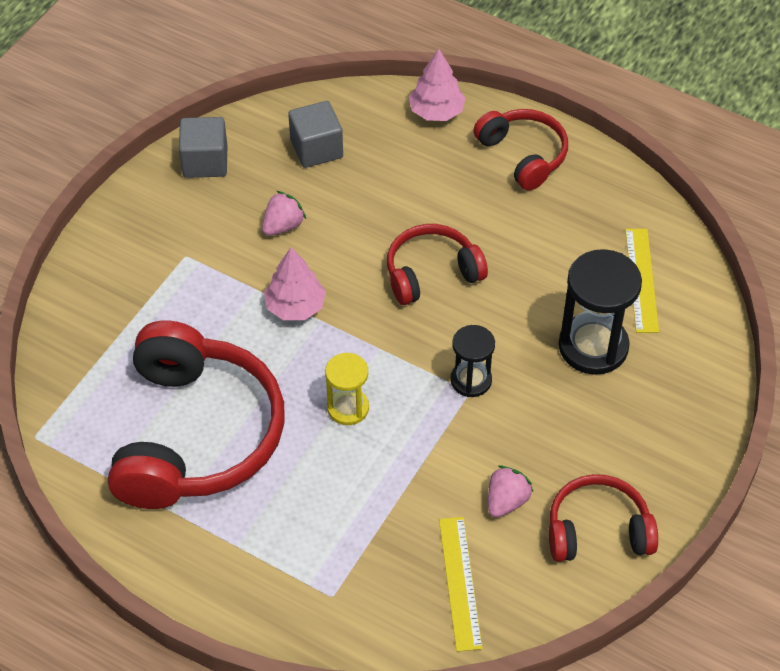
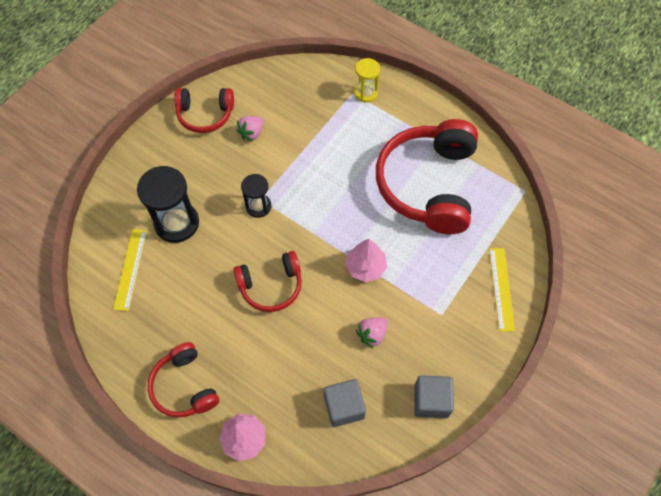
camera: 175 degrees left, 10 degrees up
yellow hourglass [325,353,369,425] -> yellow hourglass moved to [354,58,380,102]
yellow ruler [439,517,482,652] -> yellow ruler moved to [489,248,515,332]

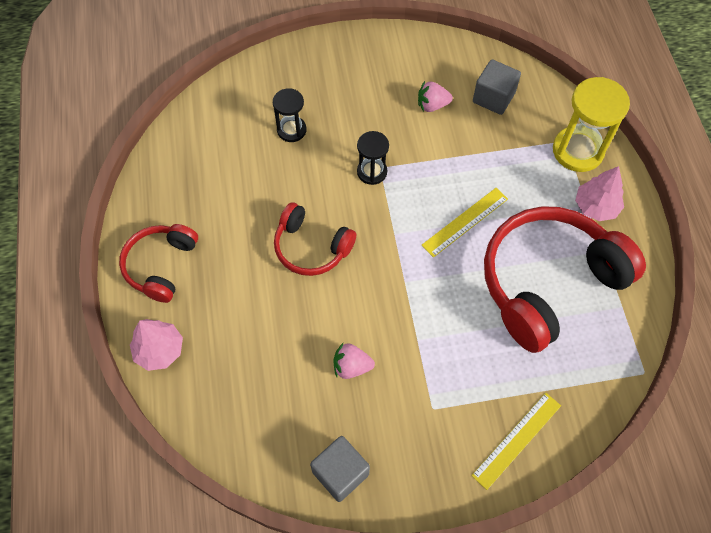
camera: 45 degrees right, 0 degrees up
yellow ruler [113,229,147,311] -> yellow ruler moved to [421,188,508,258]
black hourglass [137,166,199,243] -> black hourglass [273,88,306,142], size x0.58
red headphones [174,88,234,133] -> none
grey cube [324,379,366,427] -> grey cube moved to [473,59,521,115]
pink tree [345,239,387,282] -> pink tree moved to [575,166,624,221]
yellow hourglass [354,58,380,102] -> yellow hourglass [553,77,630,172], size x1.71

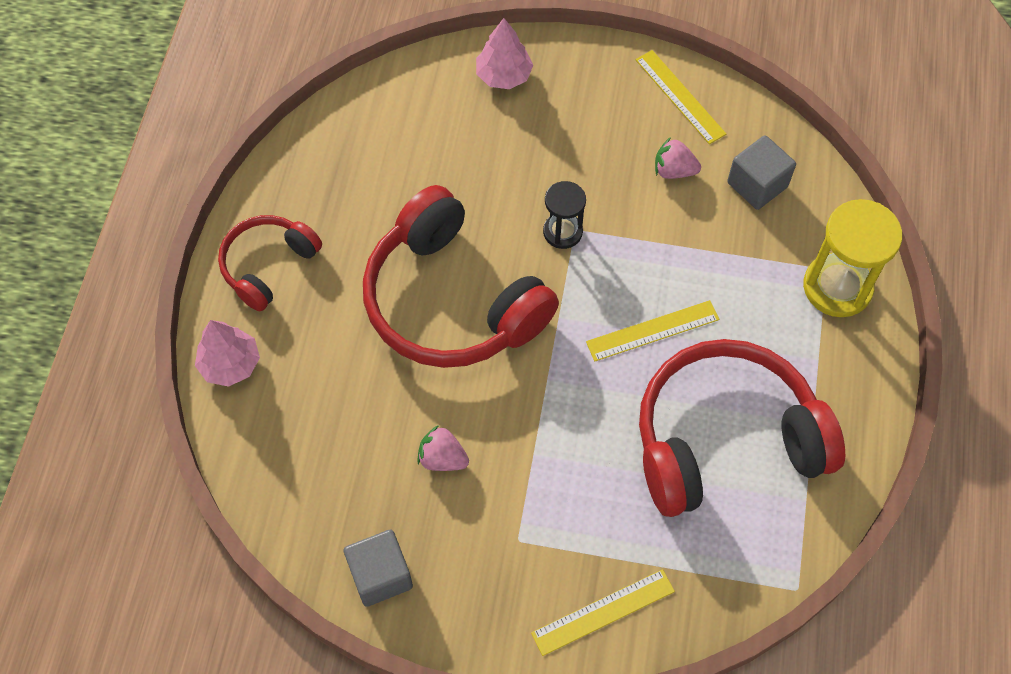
camera: 20 degrees right, 0 degrees up
black hourglass [273,88,306,142] -> none
red headphones [274,202,357,276] -> red headphones [363,185,559,368], size x1.84
pink tree [575,166,624,221] -> pink tree moved to [476,18,533,89]
none -> yellow ruler [635,50,726,144]

